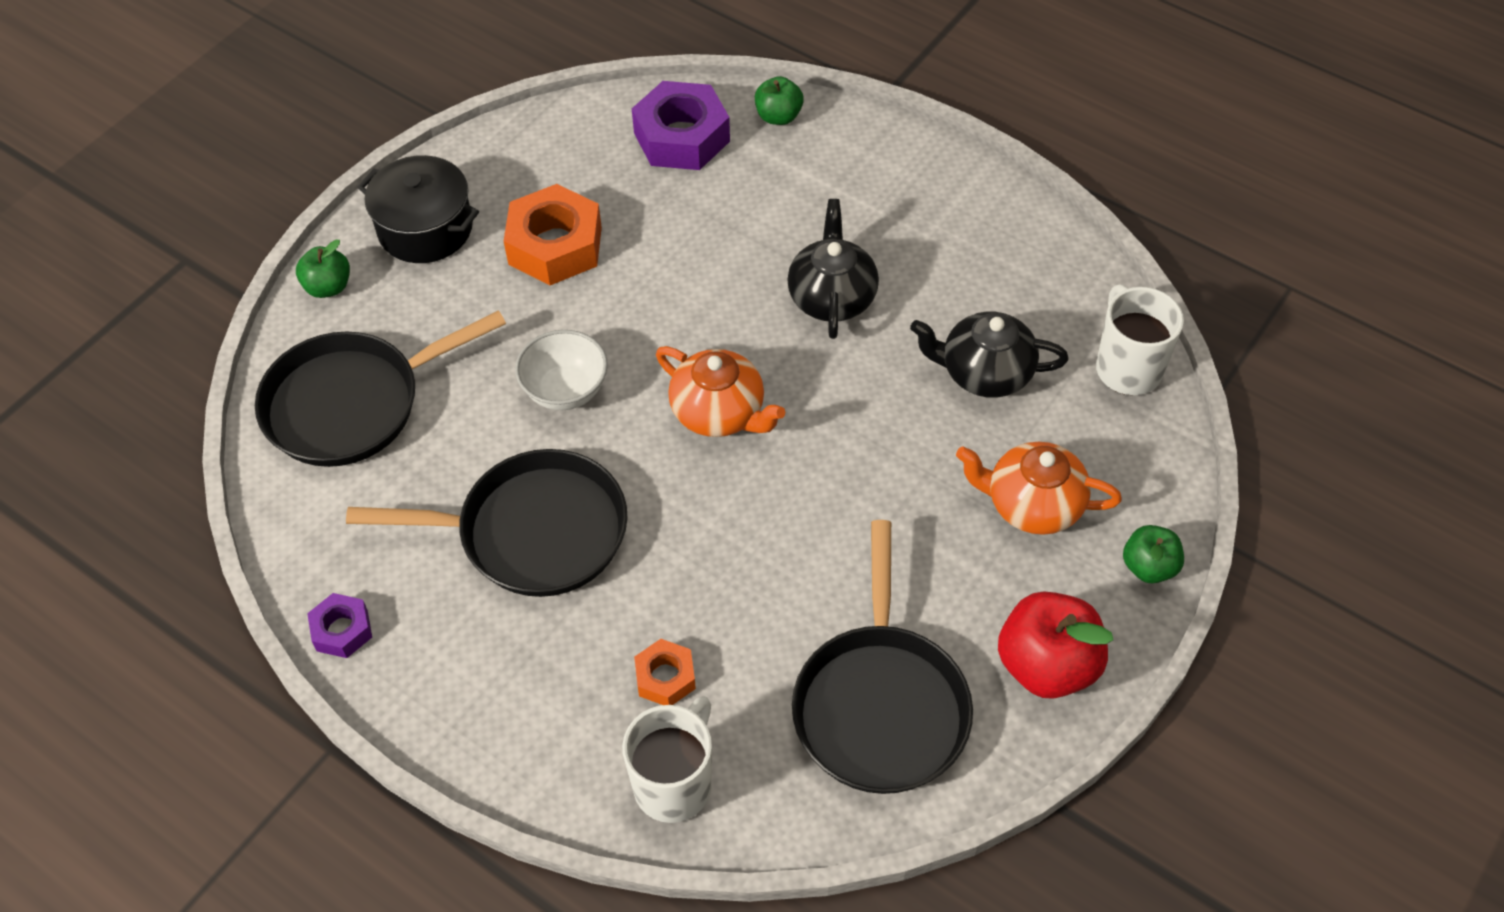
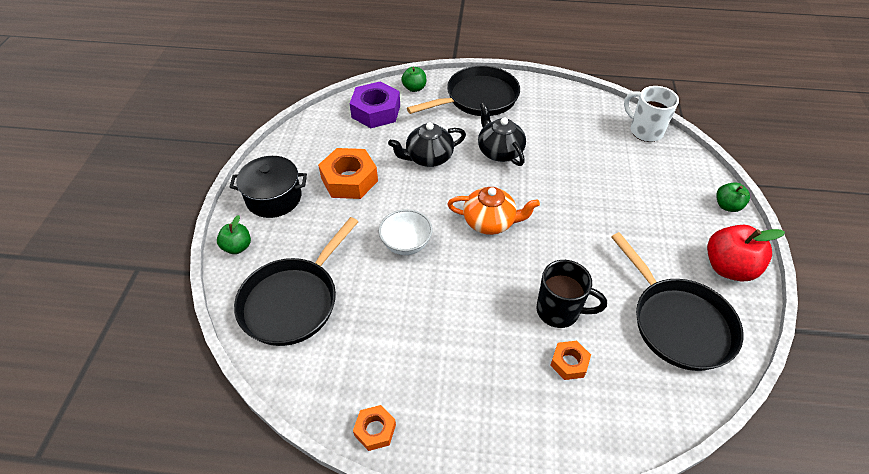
camera: 30 degrees left, 5 degrees down
purple nut [307,593,372,658] -> orange nut [353,405,396,451]
black pan [346,449,628,597] -> black pan moved to [407,66,520,116]
white mug [622,696,712,823] -> none
black teapot [910,312,1069,398] -> black teapot moved to [388,122,466,167]
orange teapot [956,442,1122,535] -> none
none -> black mug [537,260,607,328]

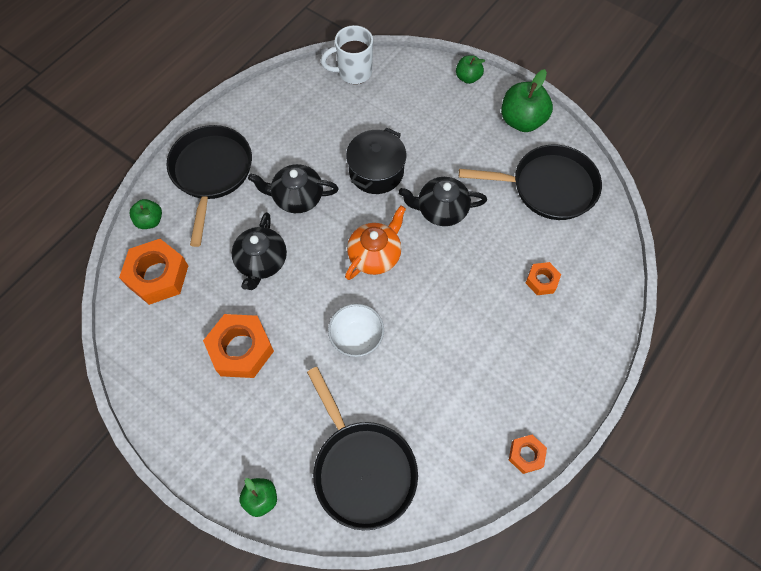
camera: 60 degrees left, 15 degrees up
black pot [229,156,307,218] -> black pot moved to [346,127,406,194]
purple nut [350,82,400,128] -> orange nut [119,239,188,305]
black mug [537,260,607,328] -> none
red apple [707,225,785,282] -> green apple [501,69,553,132]
none -> black teapot [399,177,487,226]

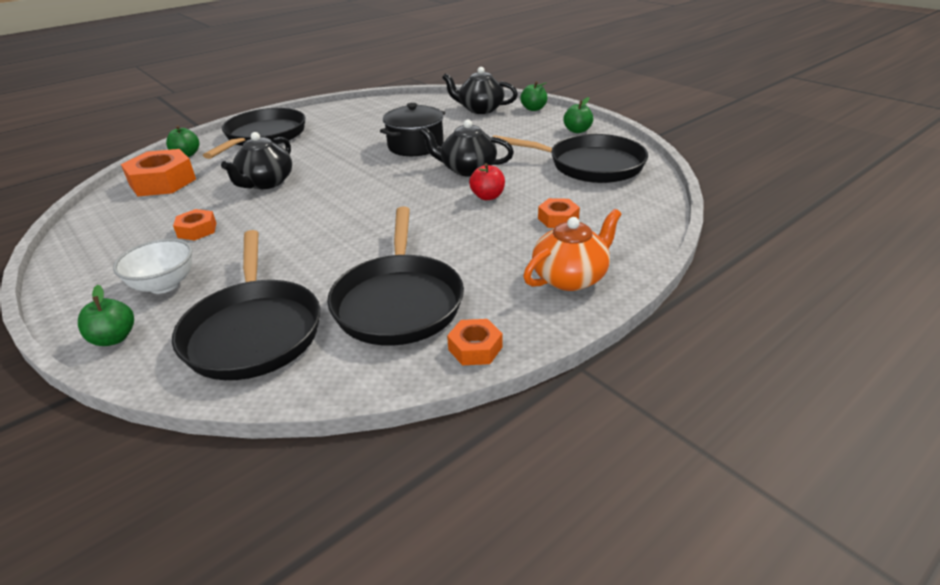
camera: 15 degrees right, 30 degrees down
orange nut [203,314,274,378] -> orange nut [173,209,216,240], size x0.54
black teapot [248,164,339,213] -> black teapot moved to [442,67,518,114]
white mug [321,25,373,84] -> none
white bowl [328,304,384,357] -> white bowl moved to [113,239,192,294]
orange teapot [345,206,406,280] -> orange teapot moved to [523,209,622,291]
green apple [501,69,553,132] -> green apple [563,97,593,133], size x0.58
none -> black pan [327,206,464,346]
none -> red apple [469,163,505,200]

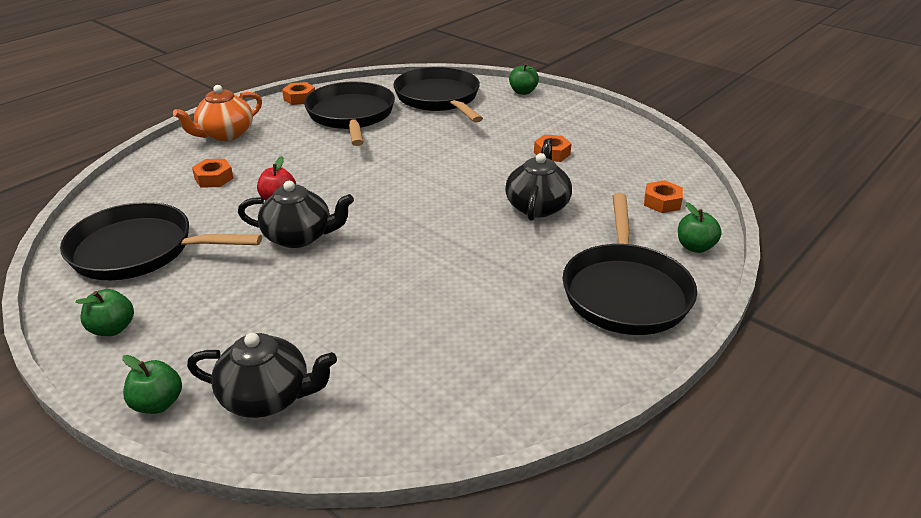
camera: 170 degrees right, 0 degrees up
white bowl [113,239,192,294] -> none
orange nut [121,149,196,196] -> orange nut [644,180,683,213], size x0.54
black pot [380,103,445,156] -> none

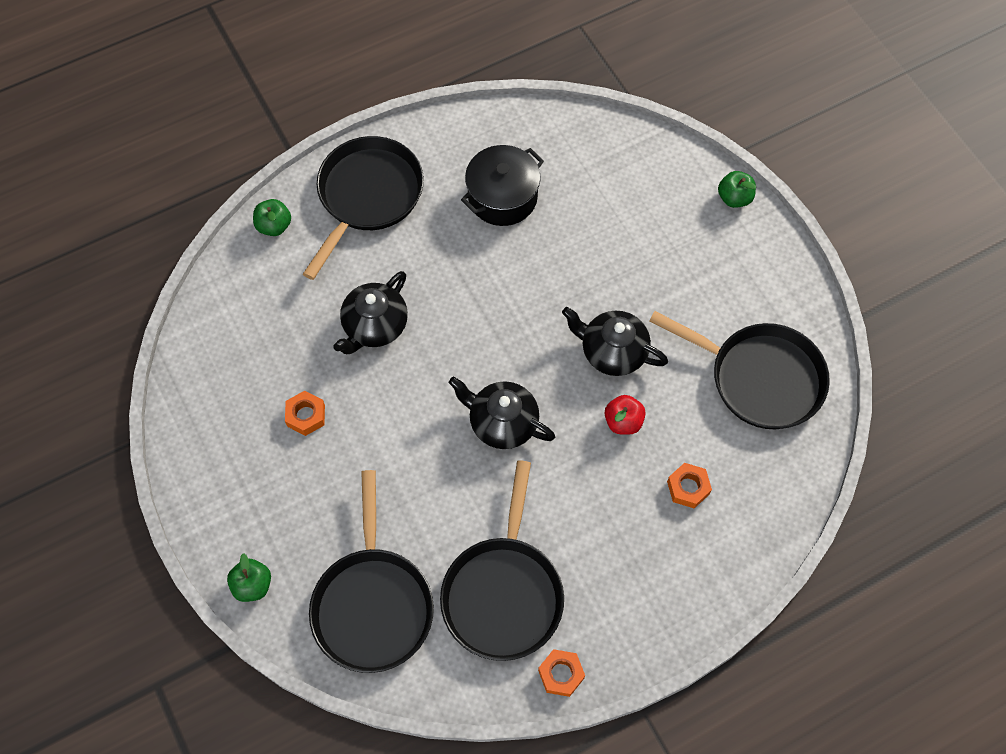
camera: 160 degrees left, 30 degrees up
green apple [75,289,134,336] -> none
orange teapot [173,85,262,141] -> none
black teapot [187,333,337,418] -> black teapot moved to [449,377,555,449]
orange nut [644,180,683,213] -> none
none -> black pot [461,145,544,226]

